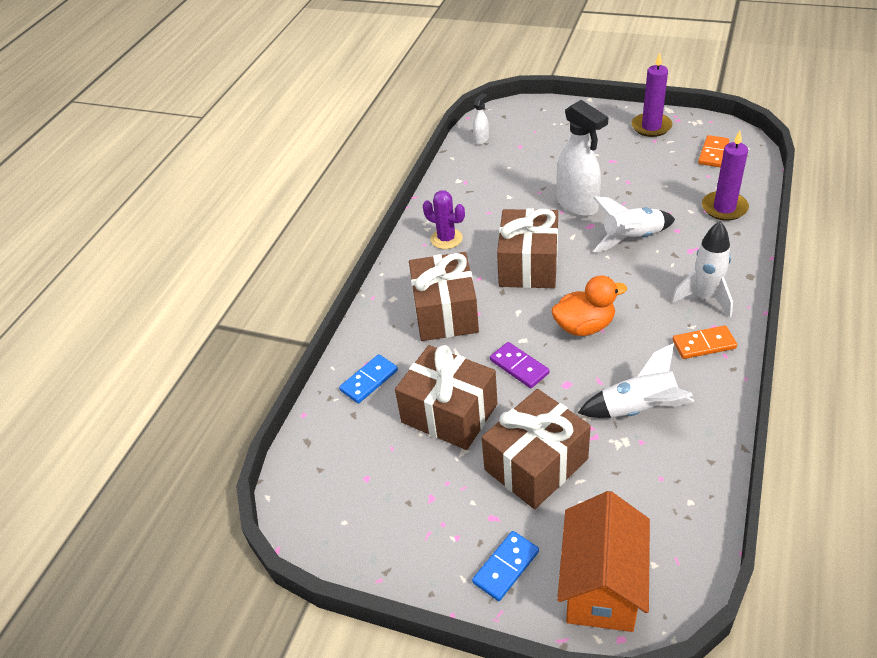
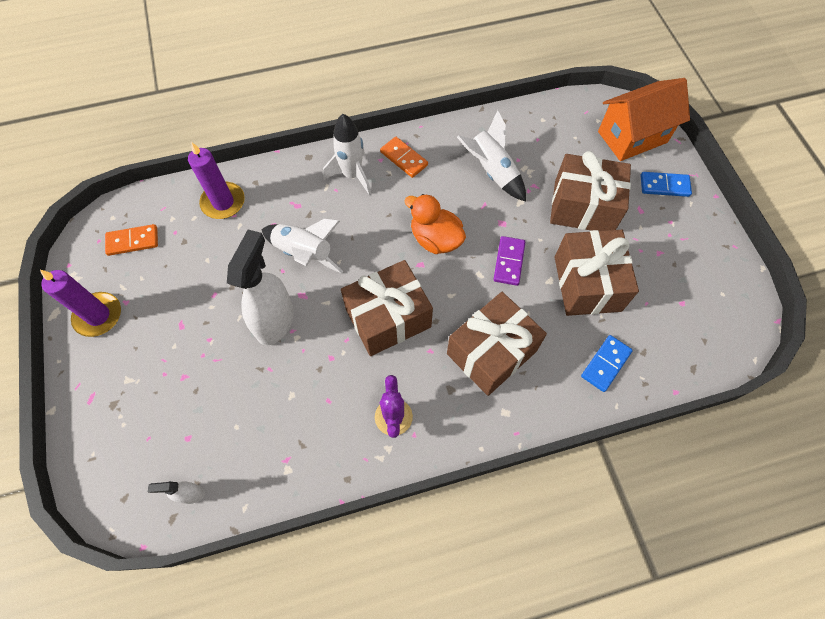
camera: 130 degrees left, 20 degrees up
blue domino [339,354,398,404] -> blue domino turned 60 degrees counterclockwise [581,335,633,392]

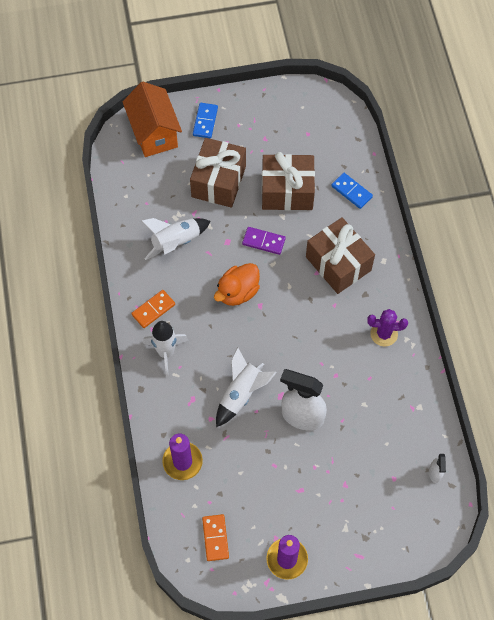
camera: 85 degrees left, 0 degrees up
brown gift [341,260,433,356] -> none

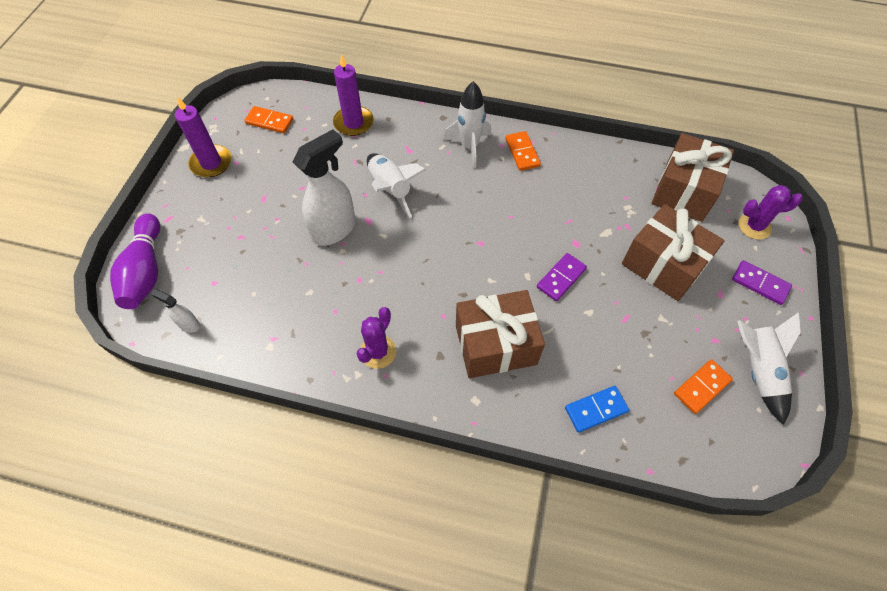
camera: 115 degrees right, 5 degrees down
orange house [123,82,182,157] -> purple cactus [738,185,803,240]
white rocket [141,218,211,260] -> white rocket moved to [737,312,801,425]
blue domino [193,103,218,138] -> purple domino [732,260,792,305]
orange duck [214,263,260,306] -> none
brown gift [262,152,315,210] -> brown gift moved to [652,133,734,222]
none -> purple bowling pin [110,213,160,309]
none -> orange domino [674,359,733,414]

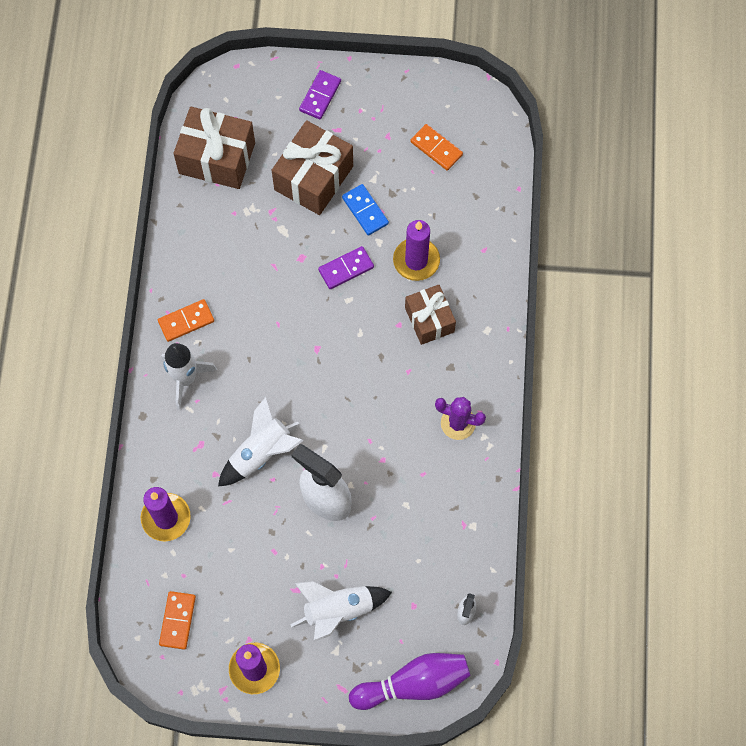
camera: 100 degrees left, 10 degrees up
brown gift [456,290,545,378] -> brown gift [405,284,456,345], size x0.65
purple domino [537,253,587,301] -> purple domino turned 60 degrees counterclockwise [318,246,374,289]
blue domino [565,386,629,433] -> blue domino moved to [342,184,389,236]
white rocket [737,312,801,425] -> white rocket moved to [290,581,392,642]
purple cactus [738,185,803,240] -> none
none -> purple candle [393,220,440,281]

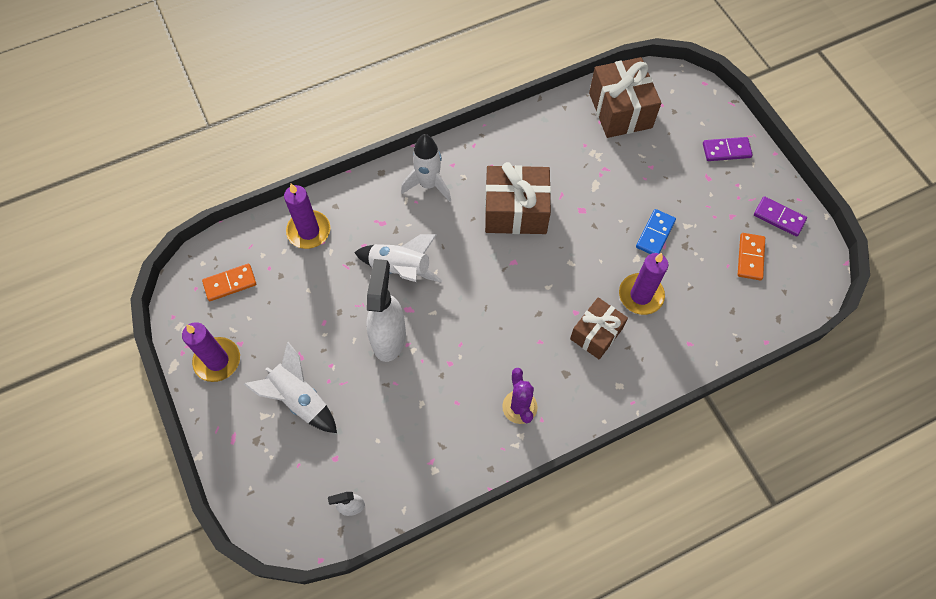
camera: 60 degrees right, 5 degrees down
orange domino [158,299,214,342] -> none
brown gift [272,120,353,215] -> brown gift moved to [485,162,551,234]
purple domino [318,246,374,289] -> purple domino moved to [754,196,807,236]
purple bowling pin [349,653,470,710] -> none

